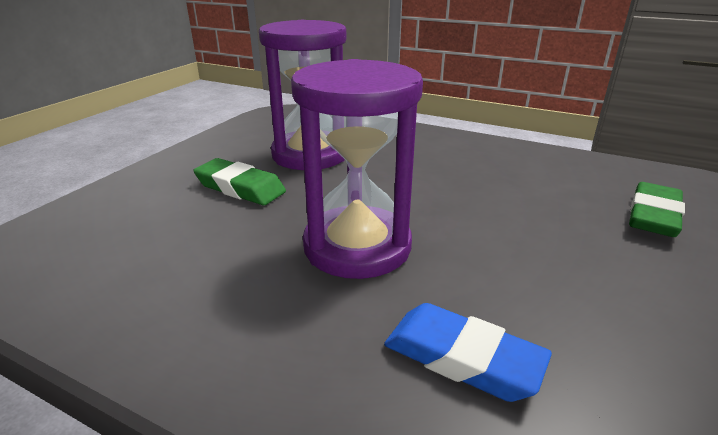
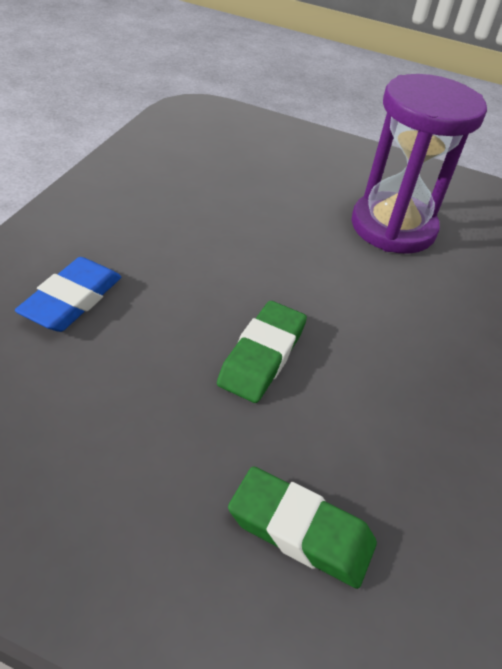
camera: 80 degrees right, 15 degrees up
green eraser [193,158,286,205] -> green eraser moved to [217,301,307,403]
purple hourglass [291,59,423,279] -> none

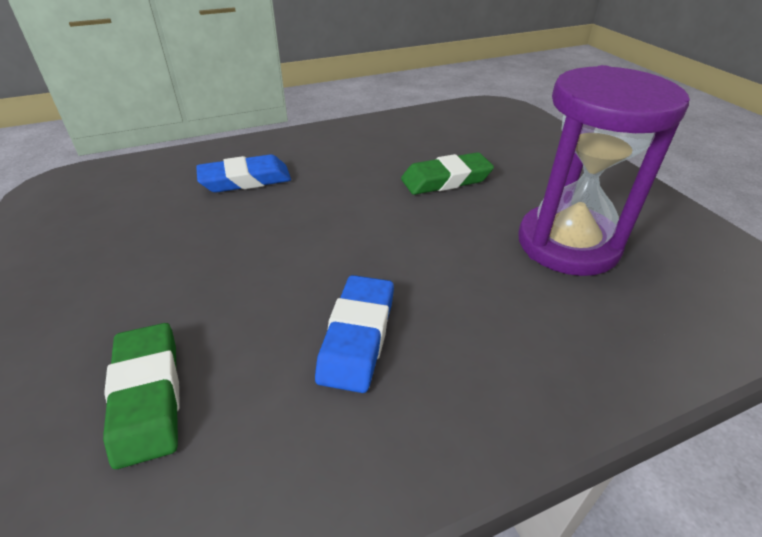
camera: 50 degrees right, 5 degrees down
green eraser [217,301,307,403] -> green eraser moved to [401,152,494,195]
none -> blue eraser [315,275,394,393]

